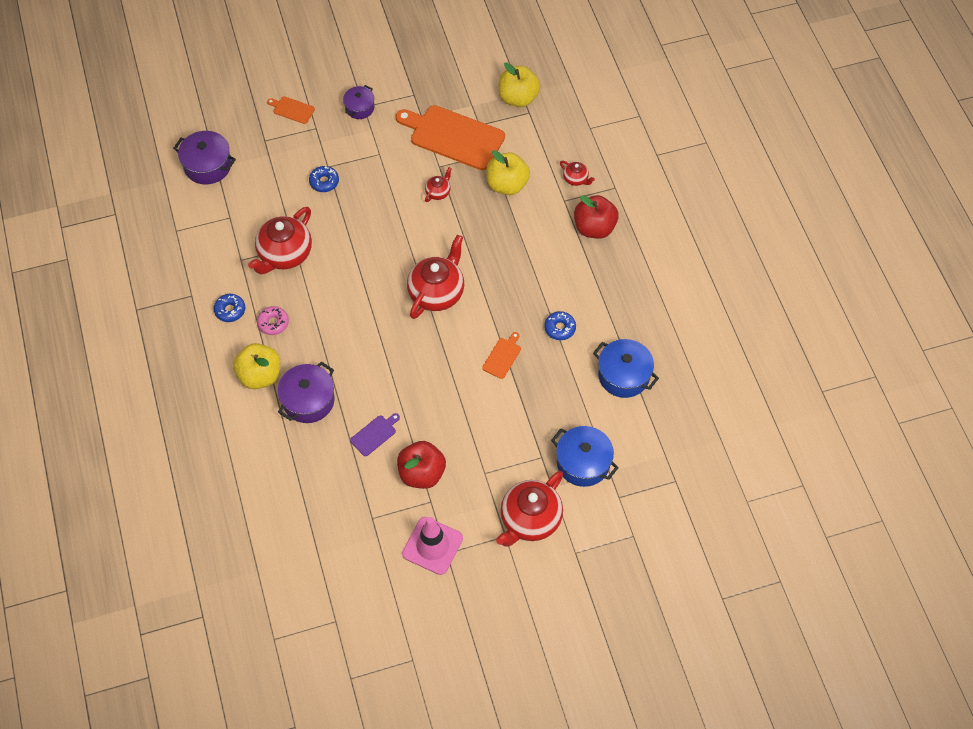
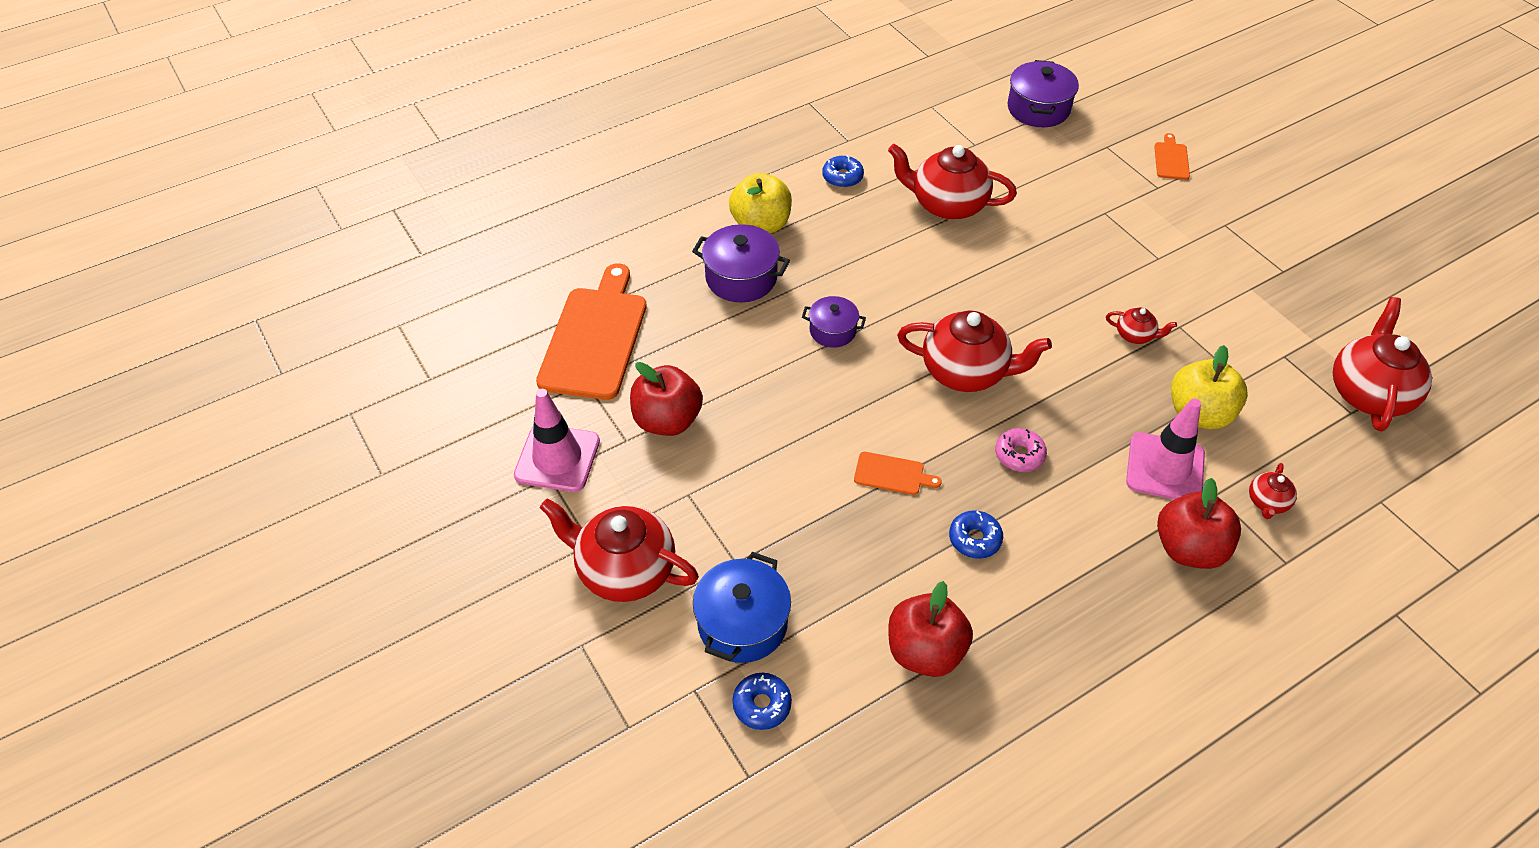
camera: 75 degrees right, 10 degrees down
pink donut [257,306,289,335] -> pink donut moved to [995,428,1047,472]
blue donut [309,166,339,192] -> blue donut moved to [733,673,792,730]
purple pot [343,85,374,119] -> purple pot moved to [802,296,866,348]
purple cutting board [350,413,400,456] -> none
orange cutting board [396,105,505,170] -> orange cutting board moved to [536,263,647,400]
yellow apple [499,63,540,107] -> red teapot [1333,297,1432,432]
blue pot [593,339,659,398] -> red apple [888,581,973,677]
none -> pink traffic cone [1126,399,1205,500]

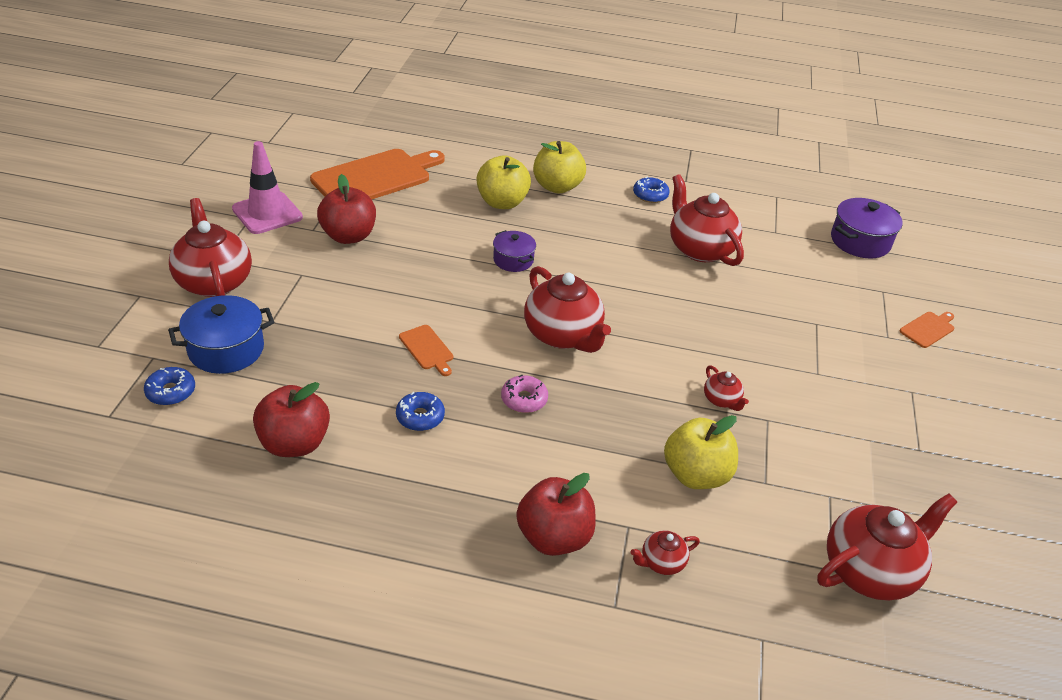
camera: 40 degrees right, 10 degrees down
purple pot [692,224,790,302] -> yellow apple [476,156,531,209]
pink traffic cone [1126,399,1205,500] -> none

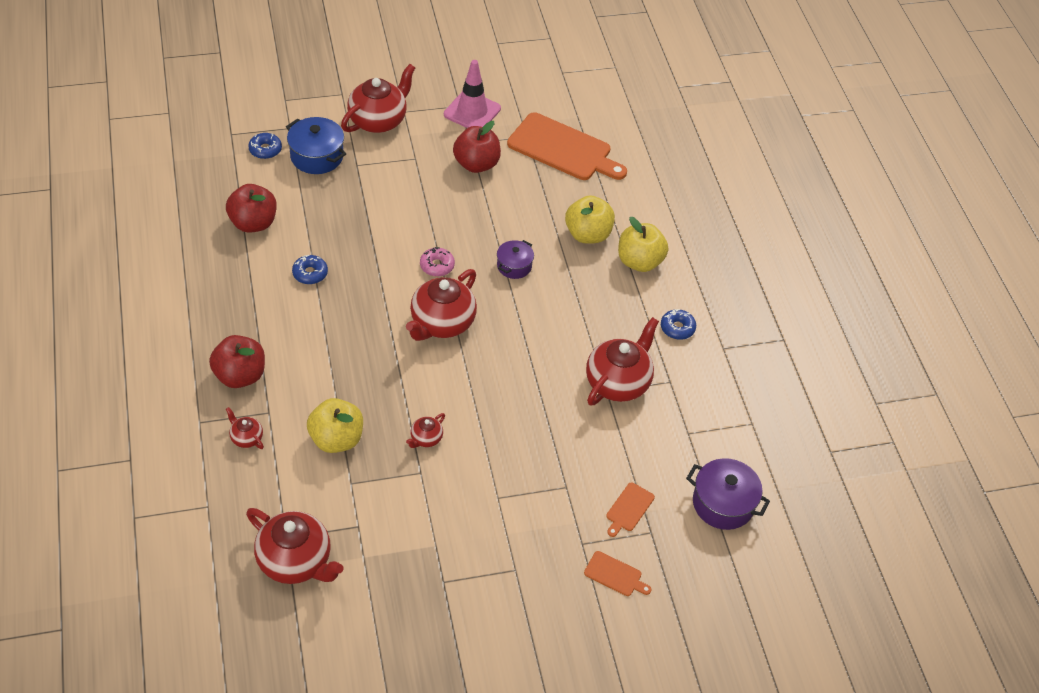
camera: 65 degrees right, 10 degrees up
orange cutting board [399,325,453,376] -> orange cutting board moved to [606,482,655,537]
pink donut [501,374,548,413] -> pink donut moved to [420,247,455,276]

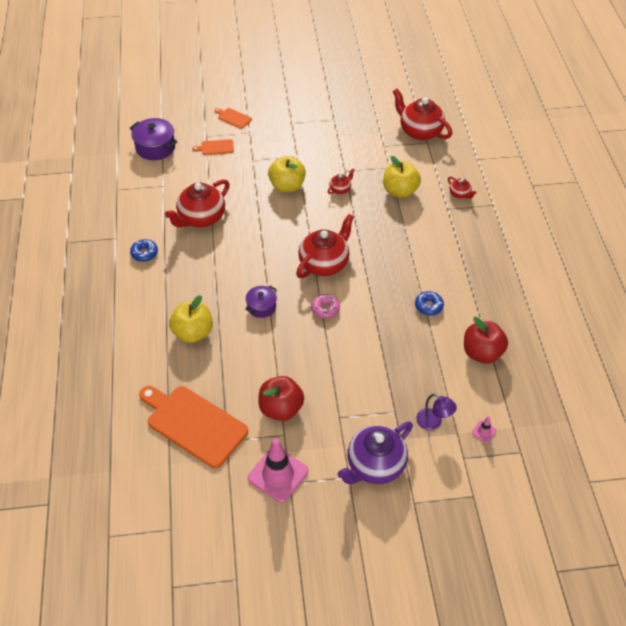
camera: 170 degrees left, 0 degrees up
red apple [209,335,265,388] -> none
blue donut [248,133,282,159] -> pink traffic cone [472,416,497,443]
blue pot [286,117,346,174] -> purple lamp [416,394,457,430]
red teapot [341,64,415,133] -> purple teapot [338,422,413,484]
orange cutting board [606,482,655,537] -> orange cutting board turned 135 degrees counterclockwise [192,139,234,155]
yellow apple [618,217,668,272] -> yellow apple moved to [268,156,306,193]

